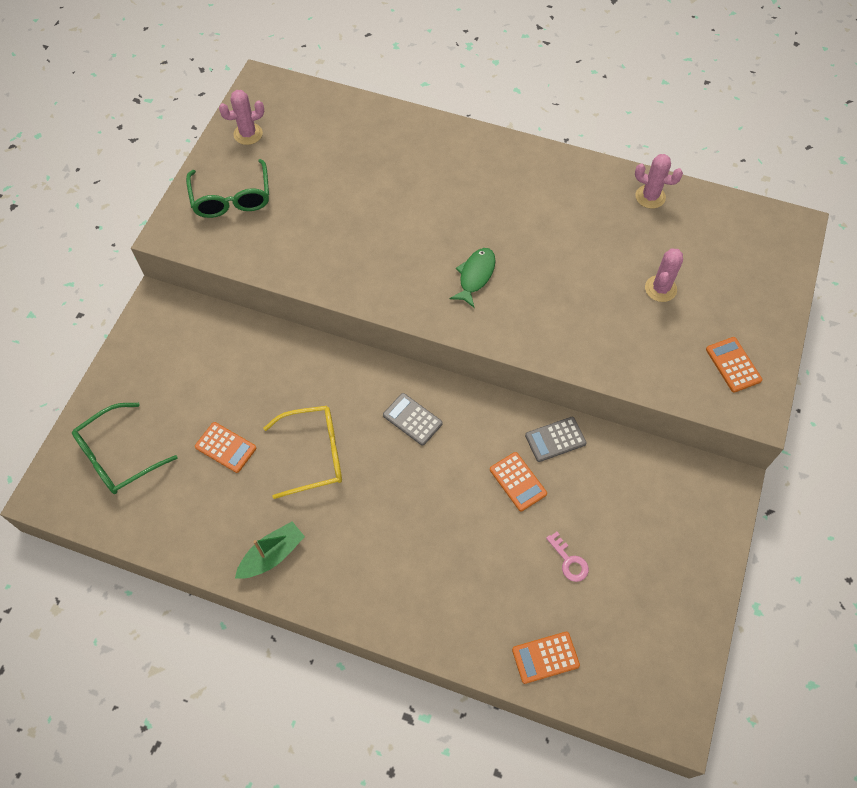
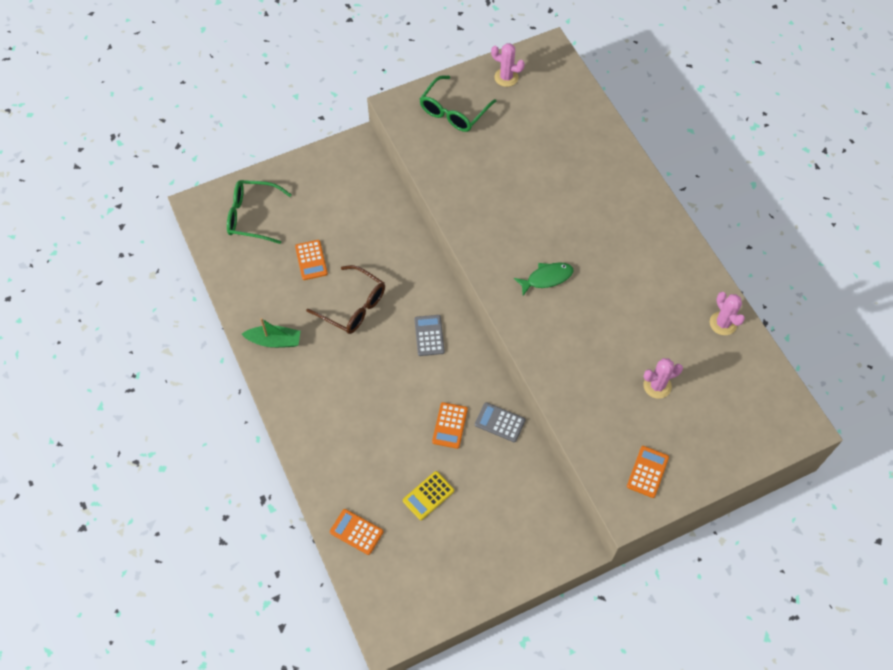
camera: 45 degrees right, 0 degrees up
yellow glasses [264,406,342,499] -> brown glasses [306,265,385,334]
pink key [546,532,589,582] -> yellow calculator [403,471,454,520]

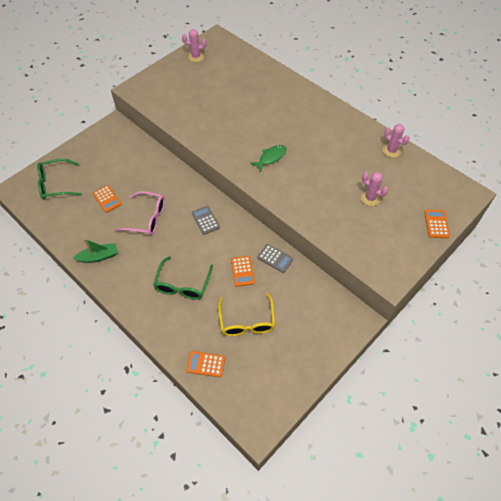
camera: 20 degrees left, 5 degrees down
brown glasses [306,265,385,334] -> pink glasses [115,191,165,235]
yellow calculator [403,471,454,520] -> yellow glasses [218,292,275,336]
green glasses [420,75,496,132] -> green glasses moved to [153,256,213,300]
grey calculator [475,402,525,442] -> grey calculator turned 150 degrees counterclockwise [257,244,293,273]
orange calculator [627,446,669,498] -> orange calculator moved to [424,210,450,238]
pink cactus [644,358,683,399] -> pink cactus turned 75 degrees clockwise [361,172,388,206]

